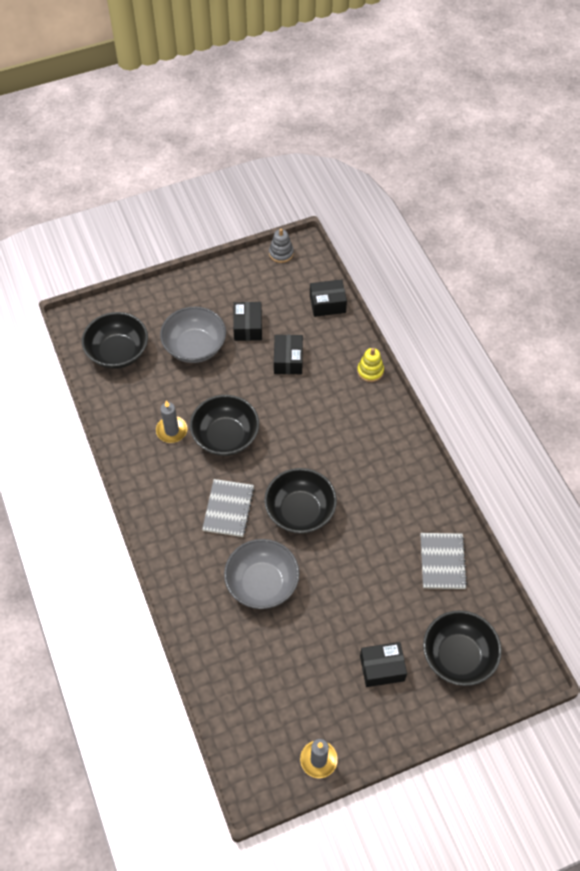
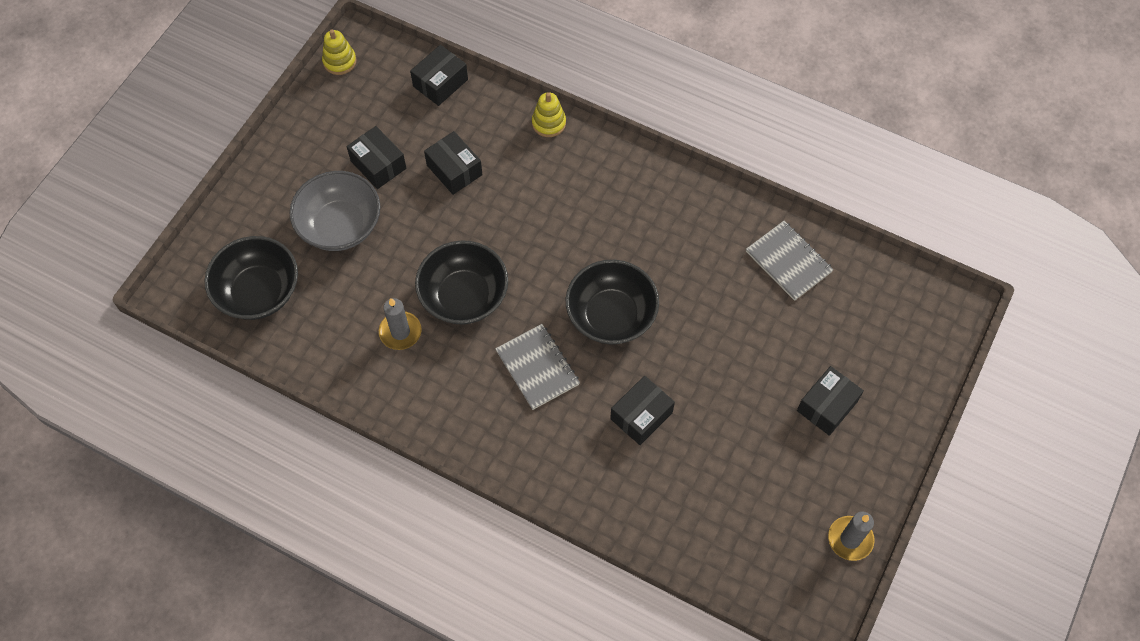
camera: 40 degrees left, 5 degrees up
grey bowl [224,539,300,609] -> black box [610,376,675,445]
grey stacking toy [269,228,294,263] -> yellow stacking toy [322,29,356,75]
black bowl [423,610,502,686] -> none

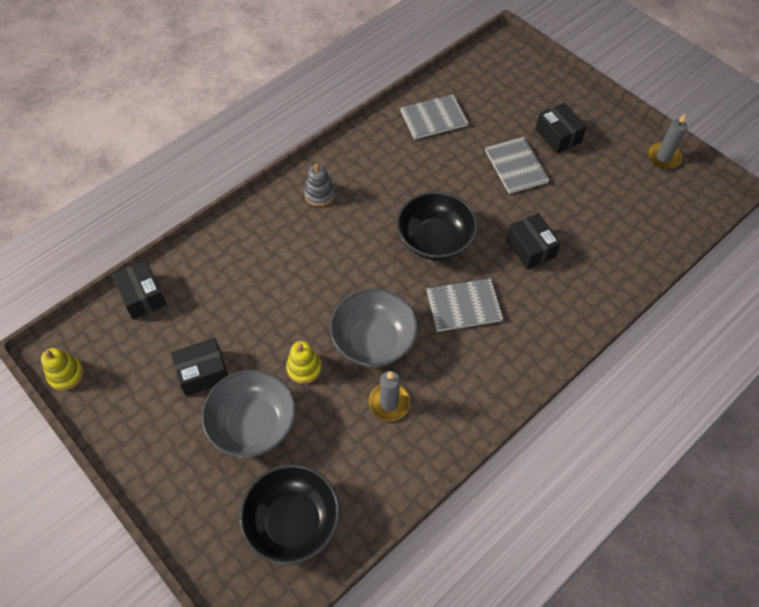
camera: 70 degrees left, 5 degrees down
black bowl [415,241,508,325] -> grey bowl [330,289,418,367]
black box [424,131,483,195] -> none
yellow stacking toy [532,92,566,137] -> yellow stacking toy moved to [286,341,322,384]
none -> grey stacking toy [304,164,335,206]
none -> grey notebook [485,137,549,194]

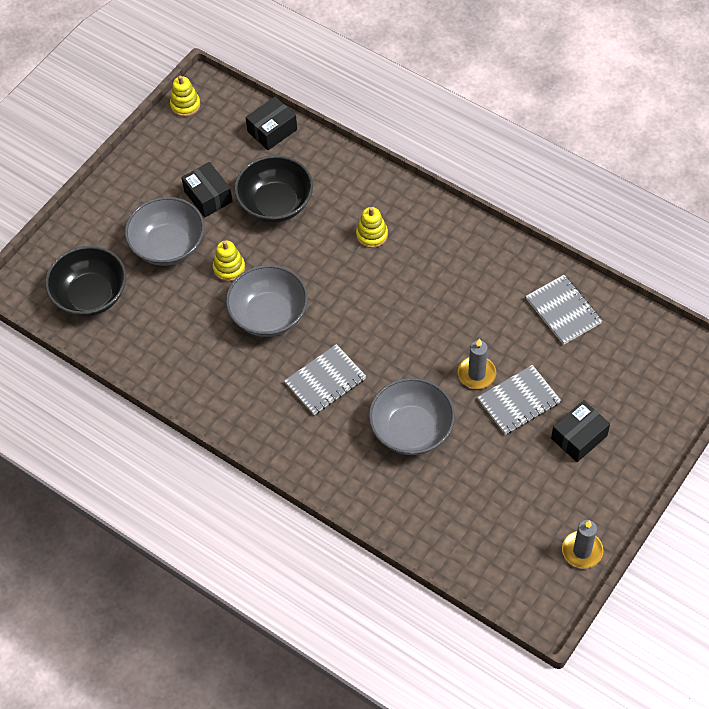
camera: 80 degrees right, 0 degrees up
grey stacking toy [304,164,335,206] -> none
grey candle [369,371,410,421] -> grey candle moved to [458,338,496,389]
black bowl [396,191,478,260] -> black bowl moved to [234,155,313,223]
grey notebook [427,278,503,332] -> grey notebook turned 75 degrees clockwise [284,344,366,415]
black box [506,213,561,269] -> grey bowl [369,378,455,455]
none -> yellow stacking toy [356,207,388,248]

